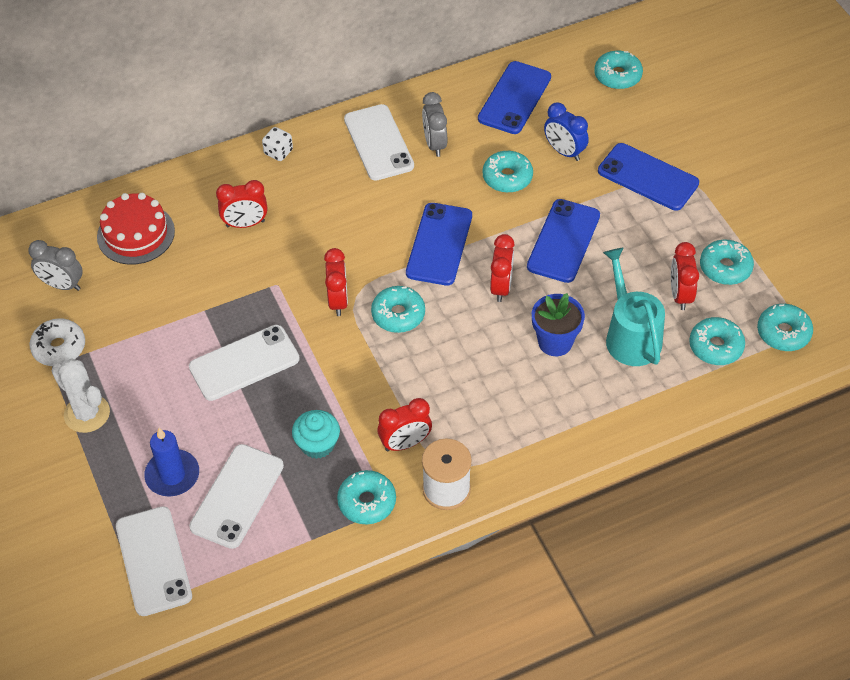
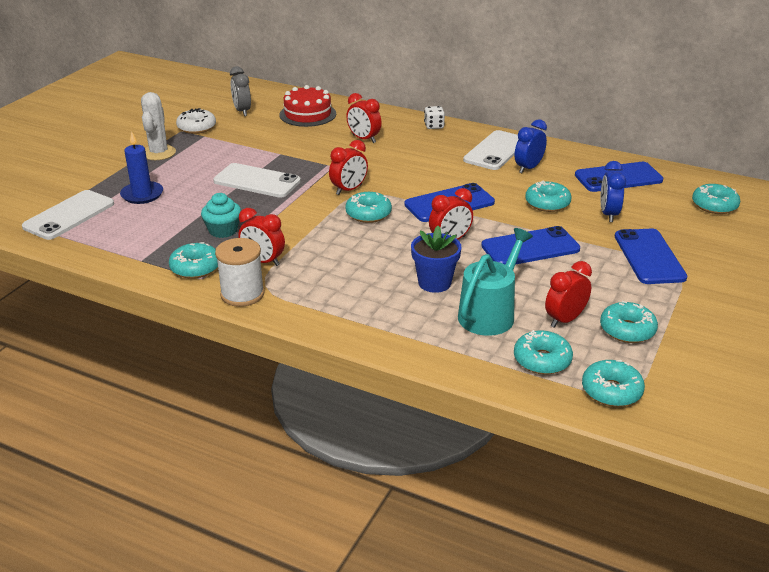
camera: 50 degrees right, 20 degrees down
white phone [189,444,284,549] -> none
grey clock [422,92,447,157] -> blue clock [514,119,547,173]

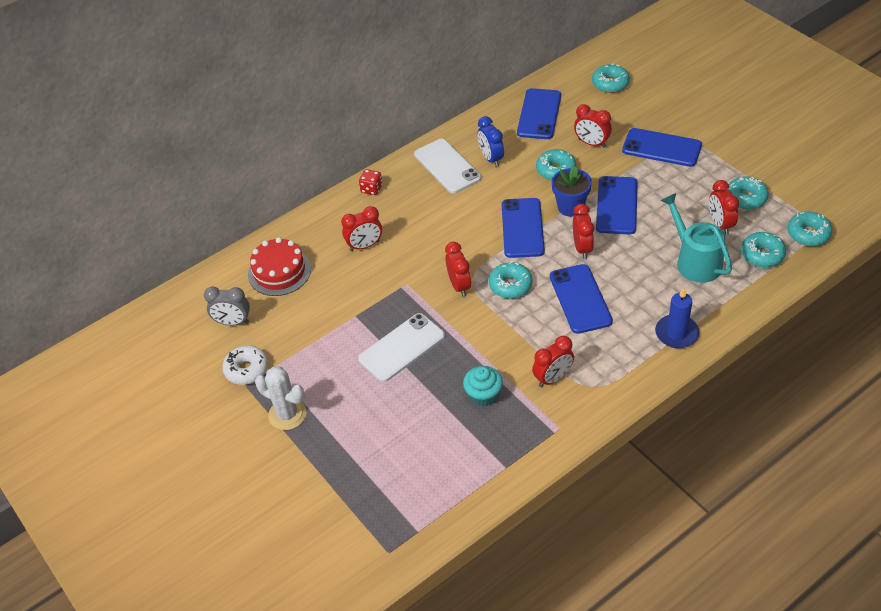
camera: 60 degrees left, 15 degrees up
white phone [22,190,114,240] -> none
blue candle [120,131,163,204] -> blue candle moved to [655,287,699,348]
turquoise donut [169,242,218,279] -> none
white spool [215,238,265,307] -> none
blue flower pot [411,226,461,293] -> blue flower pot moved to [552,165,592,217]
white dice [424,106,445,129] -> red dice [359,169,383,195]
blue clock [600,161,626,222] -> red clock [574,104,612,148]
none -> blue phone [550,264,613,334]

